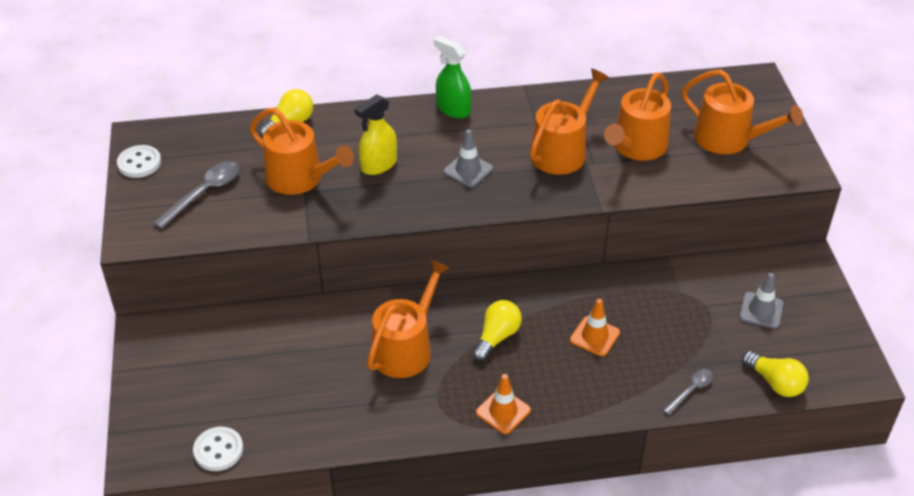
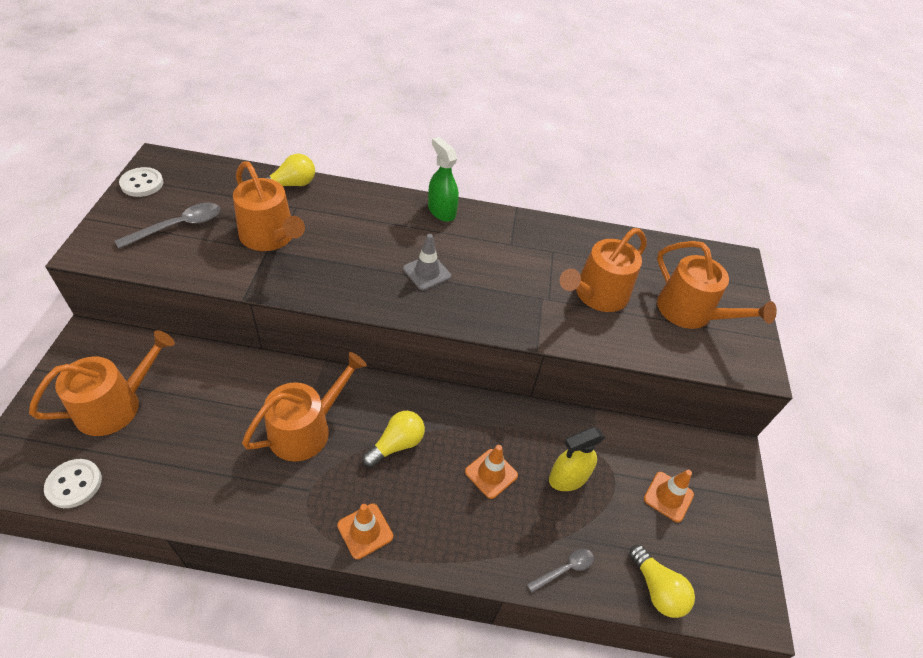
camera: 10 degrees right, 5 degrees up
yellow spray bottle [355,94,397,175] -> yellow spray bottle moved to [549,427,605,491]
orange watering can [530,69,609,175] -> orange watering can moved to [29,330,175,436]
grey traffic cone [739,273,784,329] -> orange traffic cone [644,470,694,522]

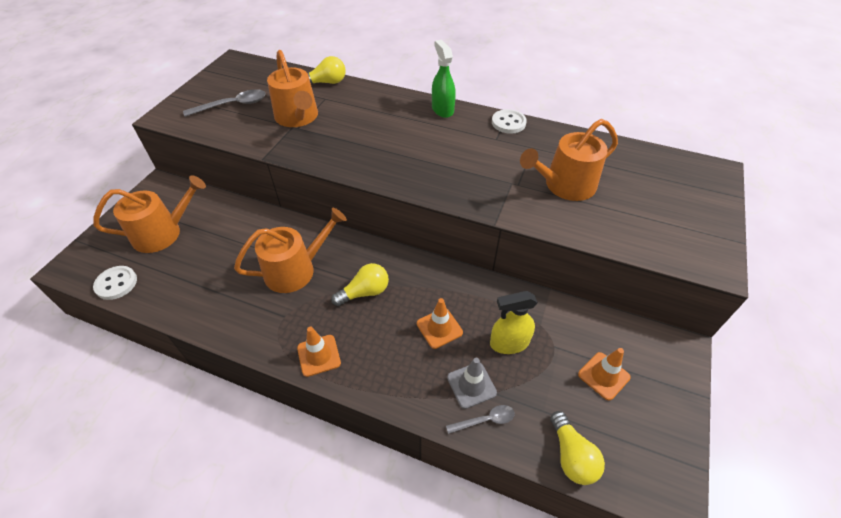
camera: 20 degrees right, 0 degrees up
white button [119,167,163,197] -> white button moved to [492,109,527,134]
grey traffic cone [403,234,451,290] -> grey traffic cone moved to [447,358,497,409]
orange watering can [657,241,777,329] -> none

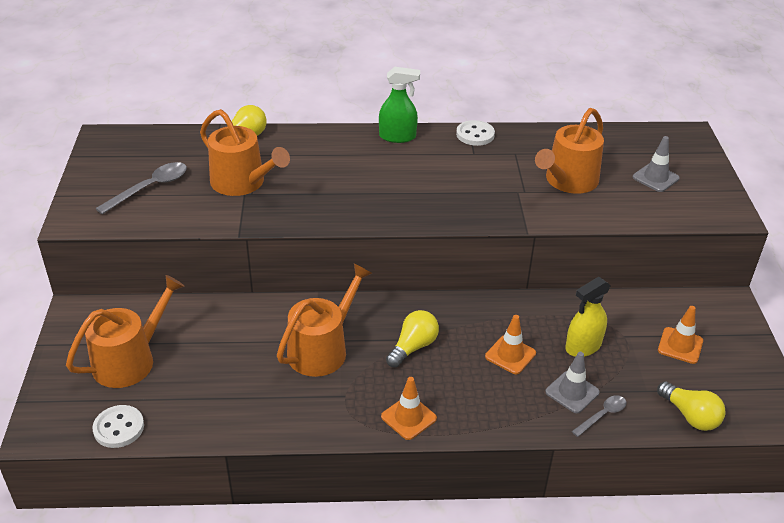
camera: 25 degrees left, 10 degrees down
green spray bottle [432,40,456,118] -> green spray bottle turned 135 degrees clockwise [379,67,420,143]
none -> grey traffic cone [633,136,680,192]

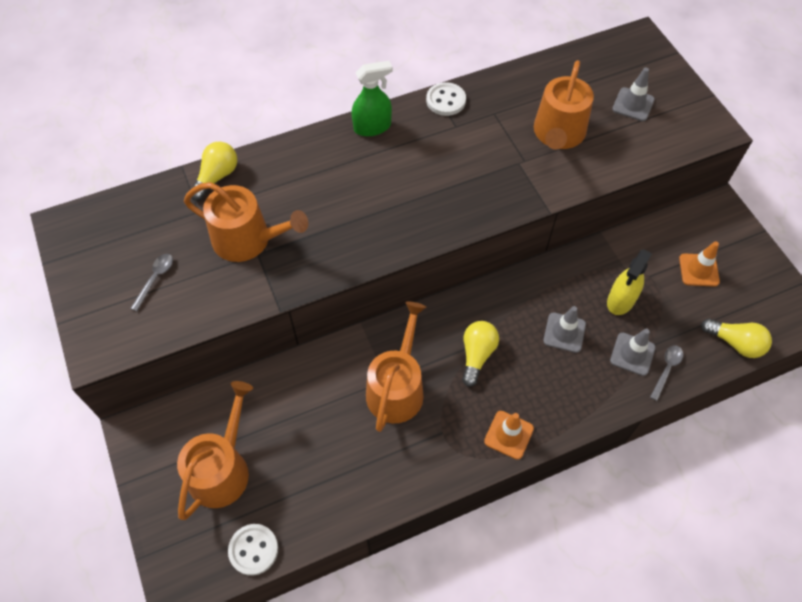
camera: 20 degrees left, 20 degrees up
grey spoon [95,162,187,214] -> grey spoon [130,254,173,311], size x0.61
orange traffic cone [485,315,536,374] -> grey traffic cone [543,306,586,353]

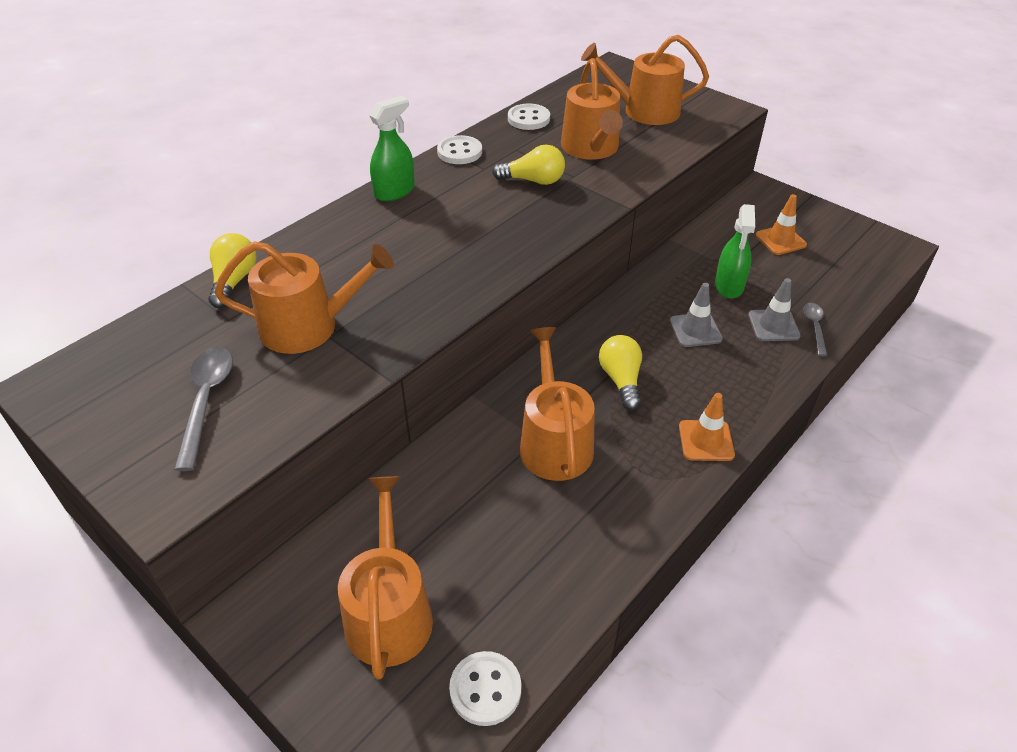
camera: 25 degrees left, 15 degrees down
grey spoon [130,254,173,311] -> grey spoon [174,347,233,471], size x1.64
yellow spray bottle [607,249,652,315] -> green spray bottle [715,204,755,299]
grey traffic cone [612,68,655,121] -> orange watering can [581,35,709,125]
yellow light bulb [701,318,772,358] -> yellow light bulb moved to [492,145,565,185]
none -> white button [508,103,550,130]

